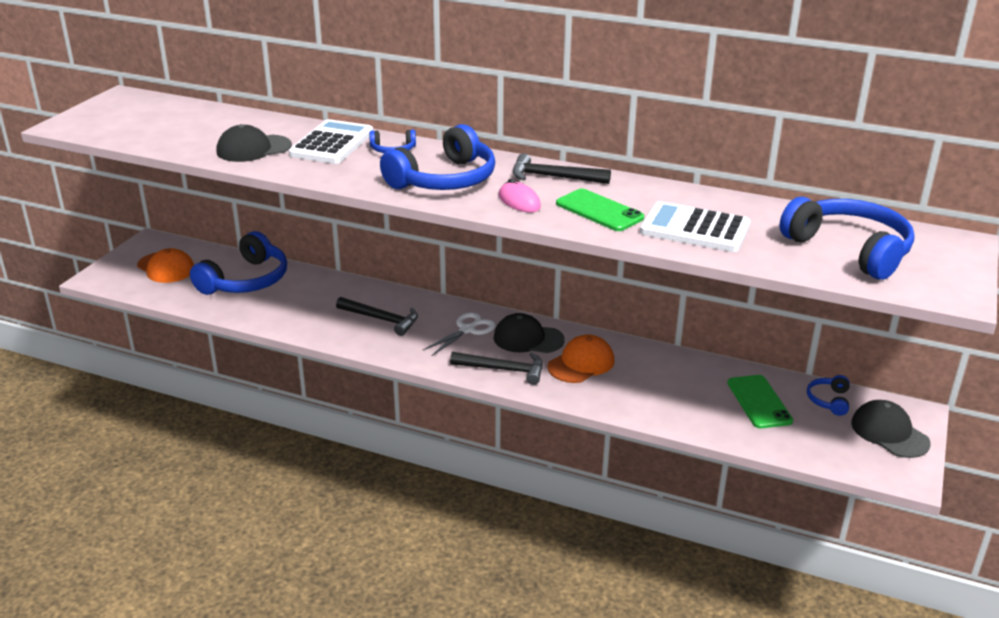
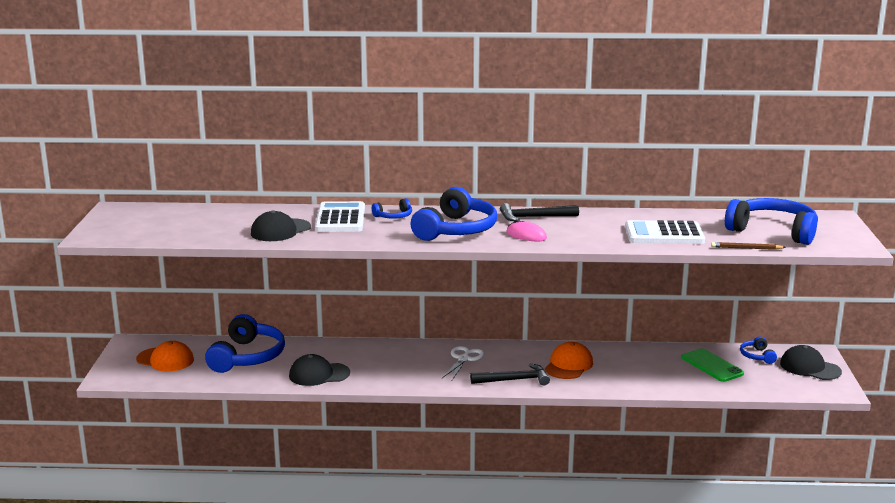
camera: 20 degrees left, 10 degrees down
black hammer [336,297,418,336] -> none
black cap [493,313,565,353] -> black cap moved to [289,354,350,386]
green phone [556,189,644,231] -> none
none -> brown pencil [711,242,786,250]

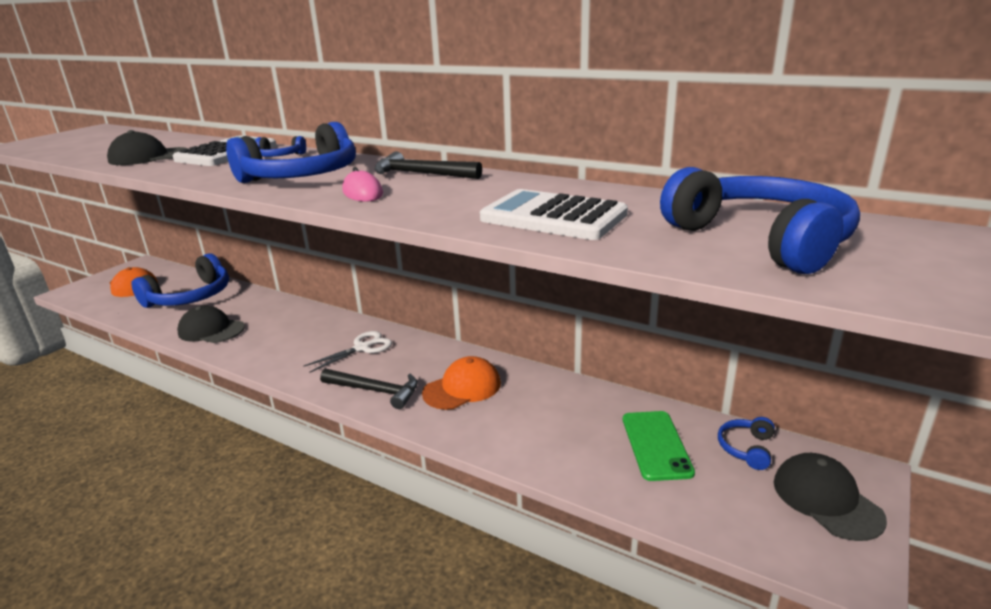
camera: 30 degrees right, 5 degrees up
brown pencil [711,242,786,250] -> none

